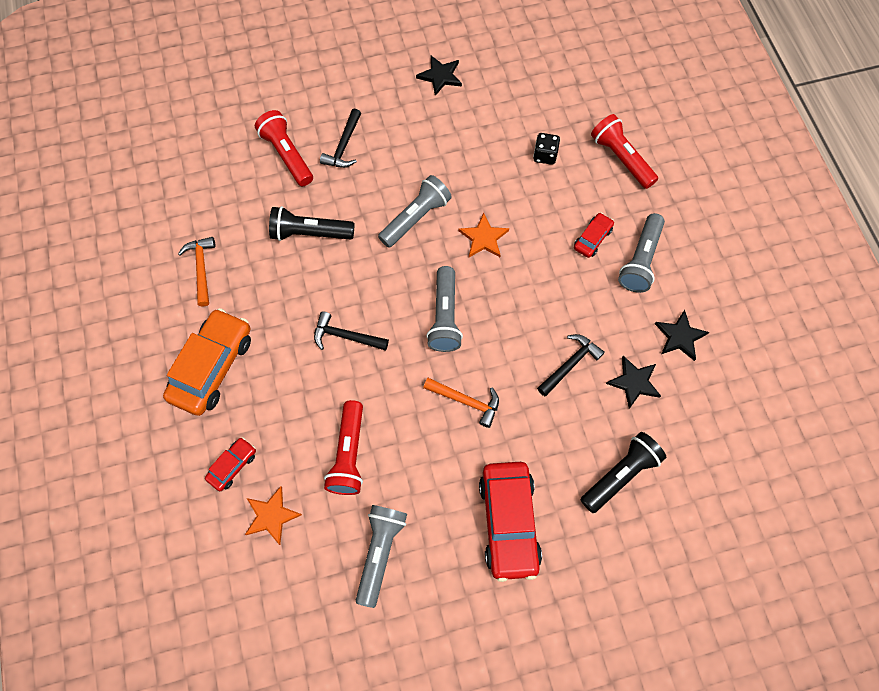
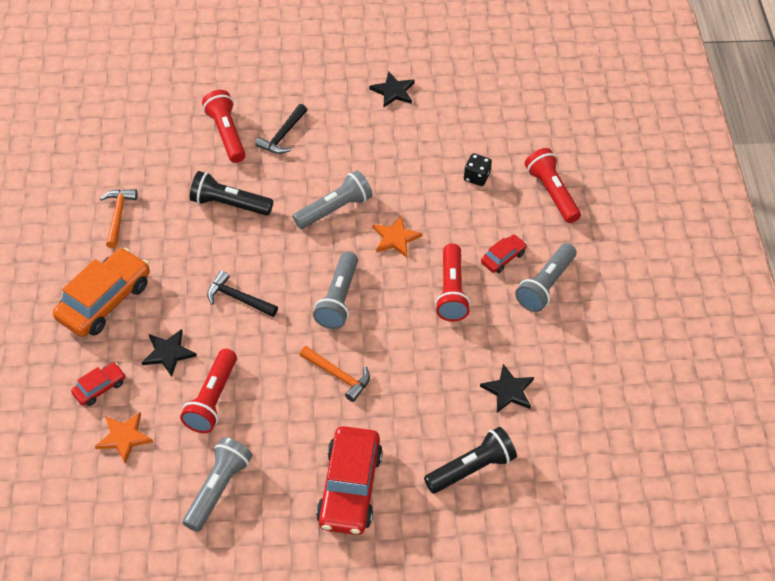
camera: 10 degrees right, 15 degrees down
black hammer [537,334,605,396] -> none
black star [655,310,709,361] -> black star moved to [142,329,197,377]
none -> red flashlight [435,243,471,322]

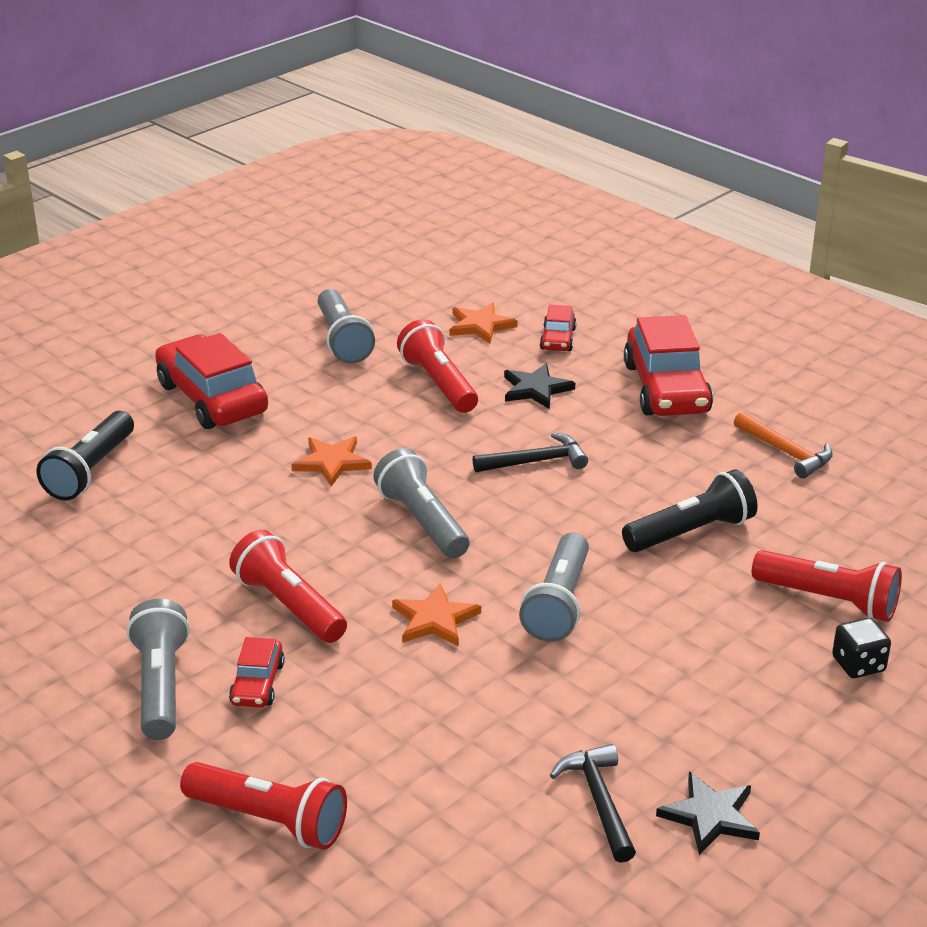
camera: 140 degrees right, 20 degrees down
orange car [53,248,150,337] -> red car [624,315,713,416]
black hammer [256,104,307,154] -> black hammer moved to [550,744,636,863]
orange hammer [300,346,370,402] -> orange star [291,436,372,487]
black dice [464,153,492,186] -> black dice moved to [832,618,891,678]
black star [480,364,534,413] -> none

